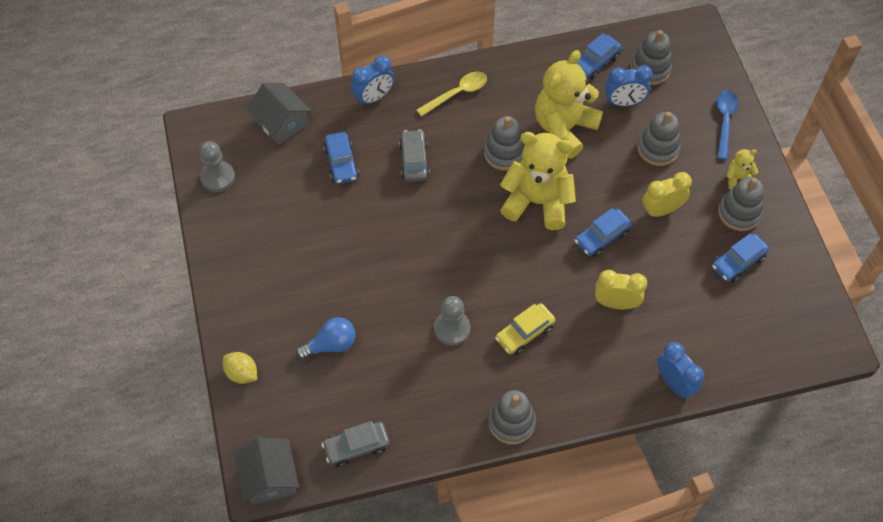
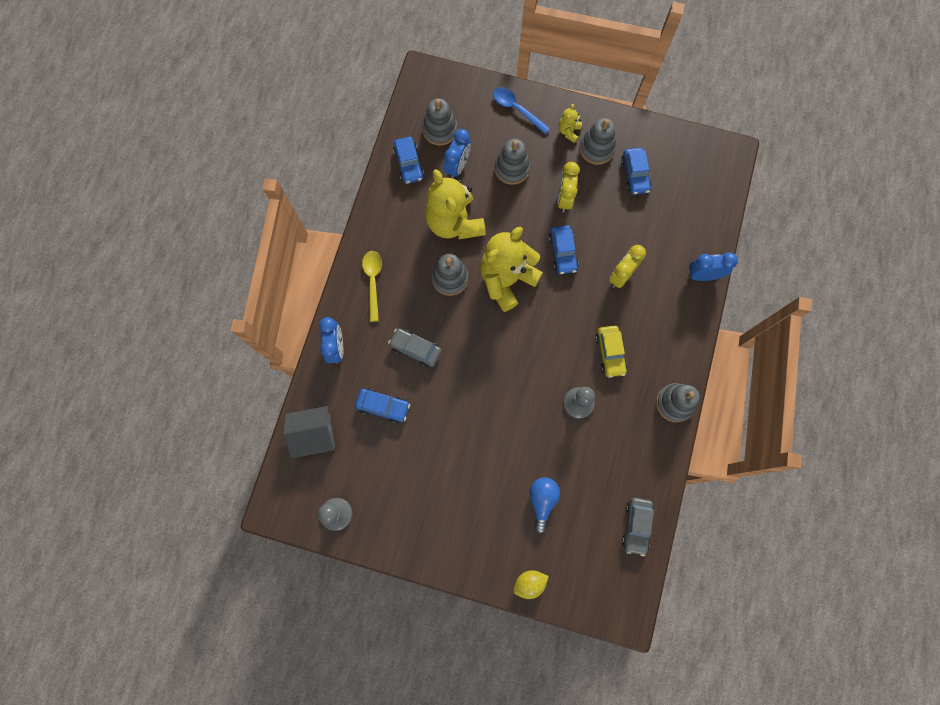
camera: 60 degrees left, 15 degrees up
grey house [234,437,299,505] -> none

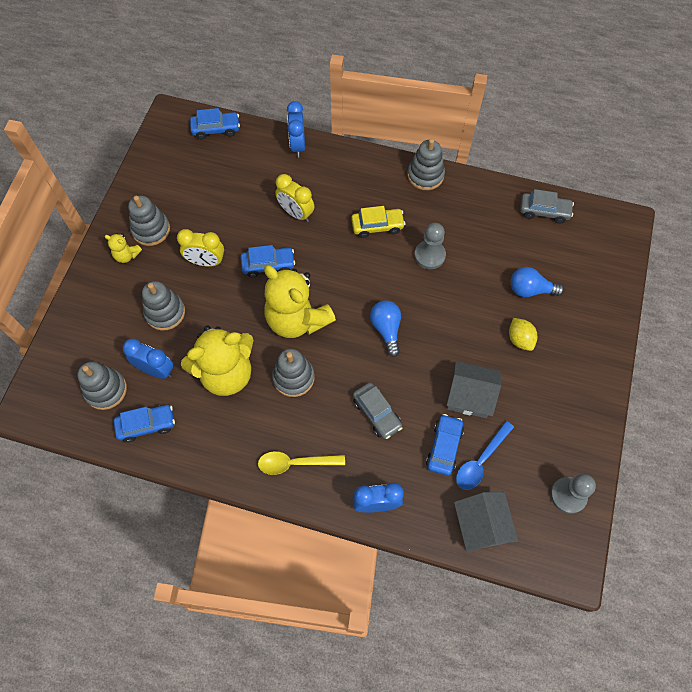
camera: 90 degrees left, 10 degrees down
grey car [388,328,442,368] -> grey car turned 60 degrees counterclockwise [353,382,402,439]
blue spoon [493,87,550,134] -> blue spoon moved to [456,421,514,490]
yellow lemon [513,570,549,599] -> yellow lemon moved to [509,318,537,351]
blue car [621,148,651,195] -> blue car moved to [190,108,240,140]
none -> blue light bulb [370,300,401,357]
none -> grey house [447,361,501,418]

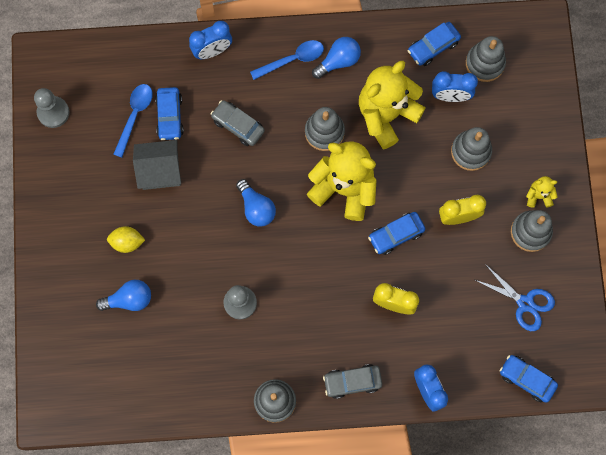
camera: 160 degrees right, 10 degrees up
blue car [190,108,240,140] -> blue car turned 60 degrees clockwise [499,355,558,403]
yellow spoon [258,451,345,475] -> blue spoon [250,40,324,80]
yellow car [351,206,405,238] -> none
grey house [454,492,518,552] -> none
yellow lemon [509,318,537,351] -> yellow lemon turned 45 degrees counterclockwise [107,226,145,253]
grey car [520,189,574,224] -> grey car moved to [323,364,382,399]
none -> blue light bulb [312,37,361,79]
none -> blue scissors [475,264,555,331]

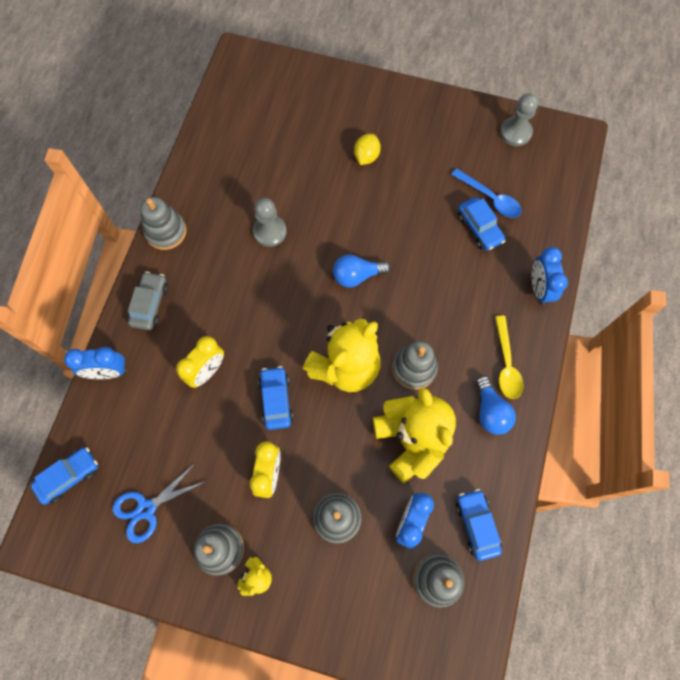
camera: 110 degrees right, 5 degrees down
blue light bulb [96,280,151,311] -> none
grey house [133,140,181,190] -> none
blue car [155,87,184,140] -> blue car turned 135 degrees counterclockwise [458,197,506,251]
grey car [211,100,265,146] -> none
blue spoon [250,40,324,80] -> yellow spoon [495,316,523,399]

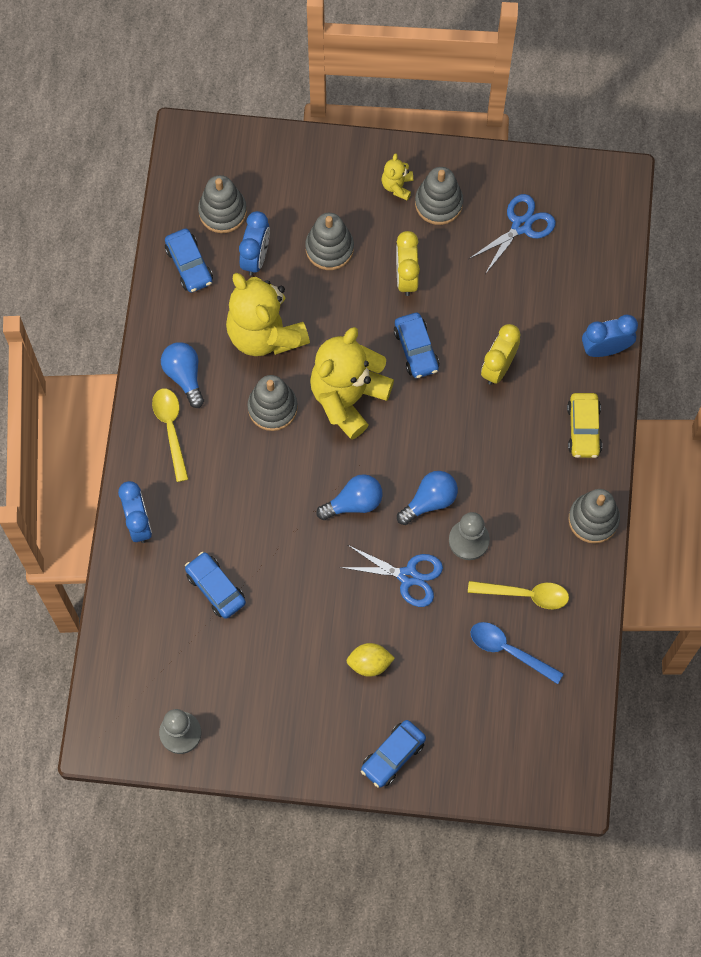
camera: 170 degrees right, 0 degrees up
blue car [31,447,98,505] -> blue car moved to [361,720,426,787]
grey car [128,271,168,330] -> yellow car [567,393,602,458]
yellow lemon [354,134,381,165] -> yellow lemon turned 75 degrees clockwise [346,643,395,677]
blue spoon [451,168,521,218] -> blue spoon moved to [471,622,563,684]
none -> blue scissors [340,545,443,607]
none -> blue light bulb [397,471,458,525]
none -> yellow spoon [468,581,569,609]

